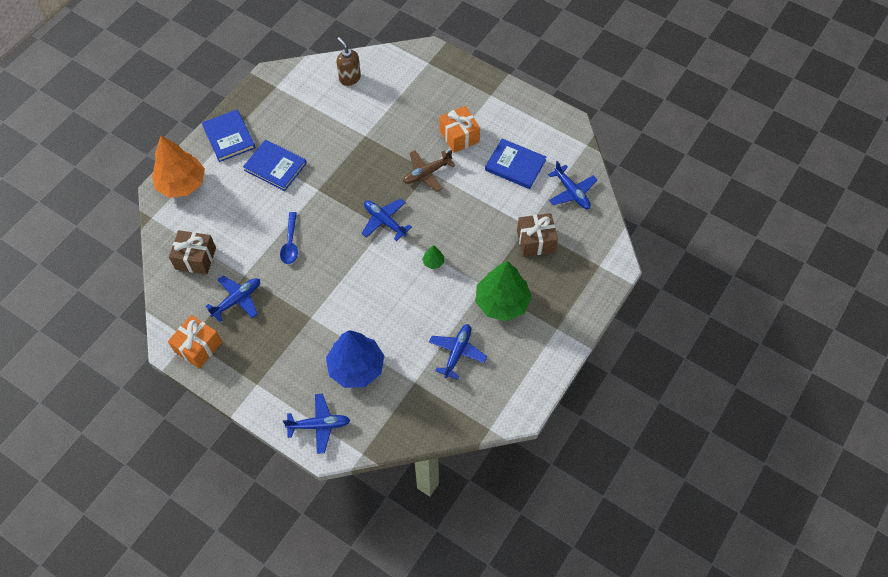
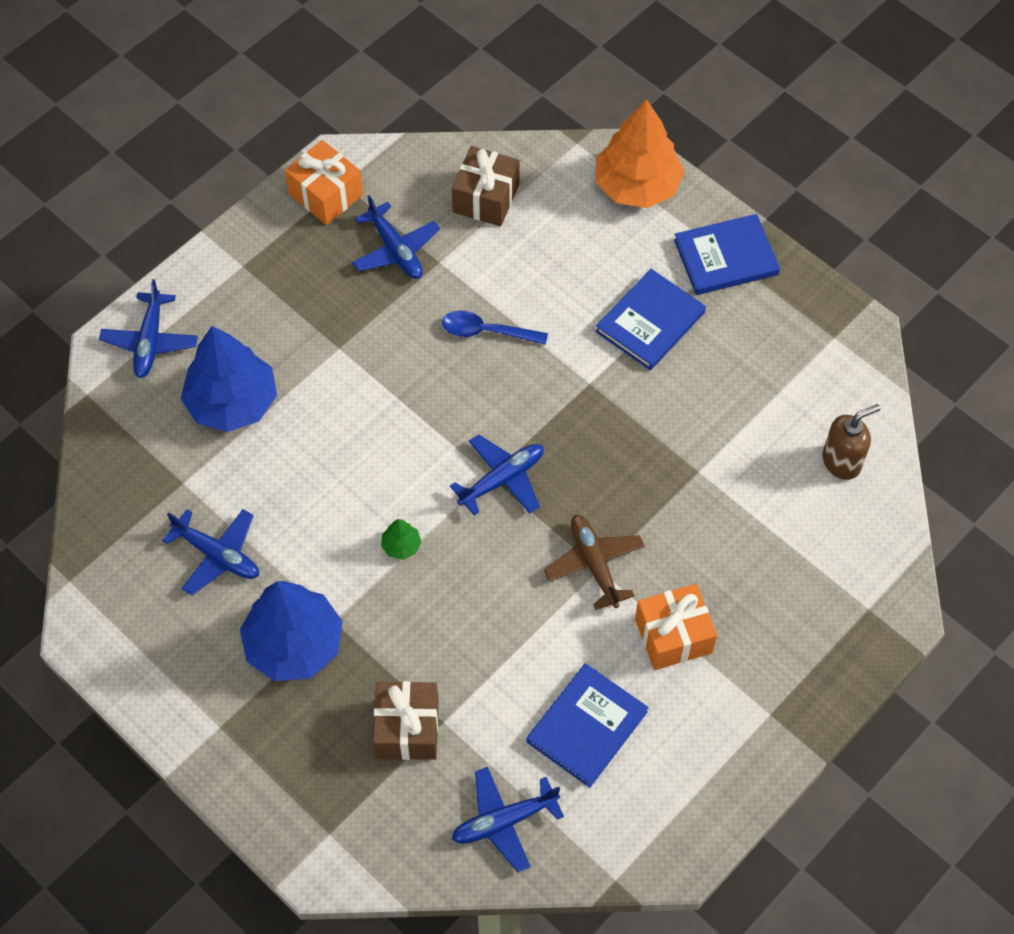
camera: 100 degrees right, 0 degrees up
green tree [475,261,532,321] -> blue tree [240,581,343,681]

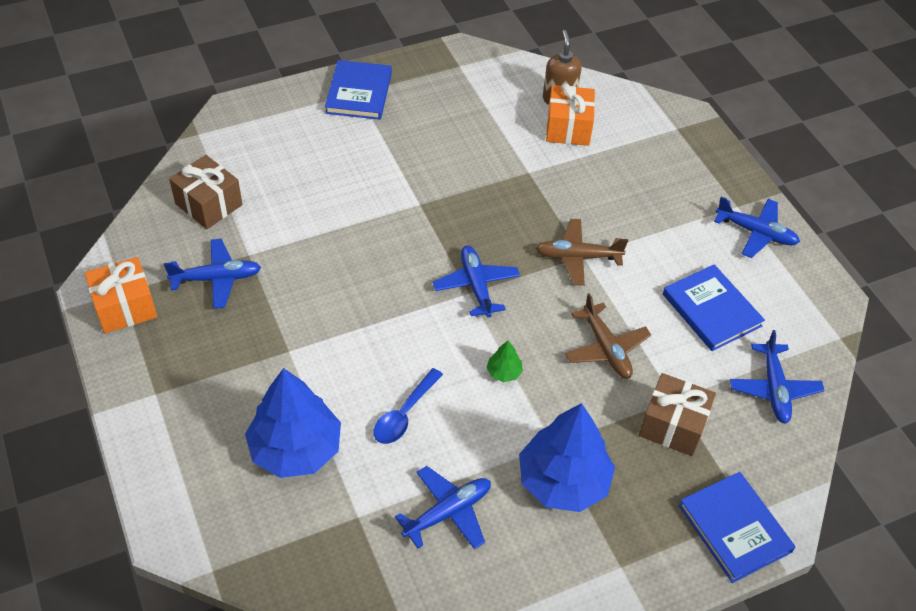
camera: 70 degrees left, 10 degrees down
blue plane [99,279,198,378] -> blue plane moved to [714,197,800,258]
blue spoon [442,311,548,345] -> blue spoon moved to [374,368,443,444]
blue book [595,269,706,370] -> blue book moved to [679,472,796,583]
orange tree [596,99,685,208] -> none
orange gift [635,584,717,670] -> orange gift moved to [546,84,595,146]
none -> brown plane [565,293,651,379]

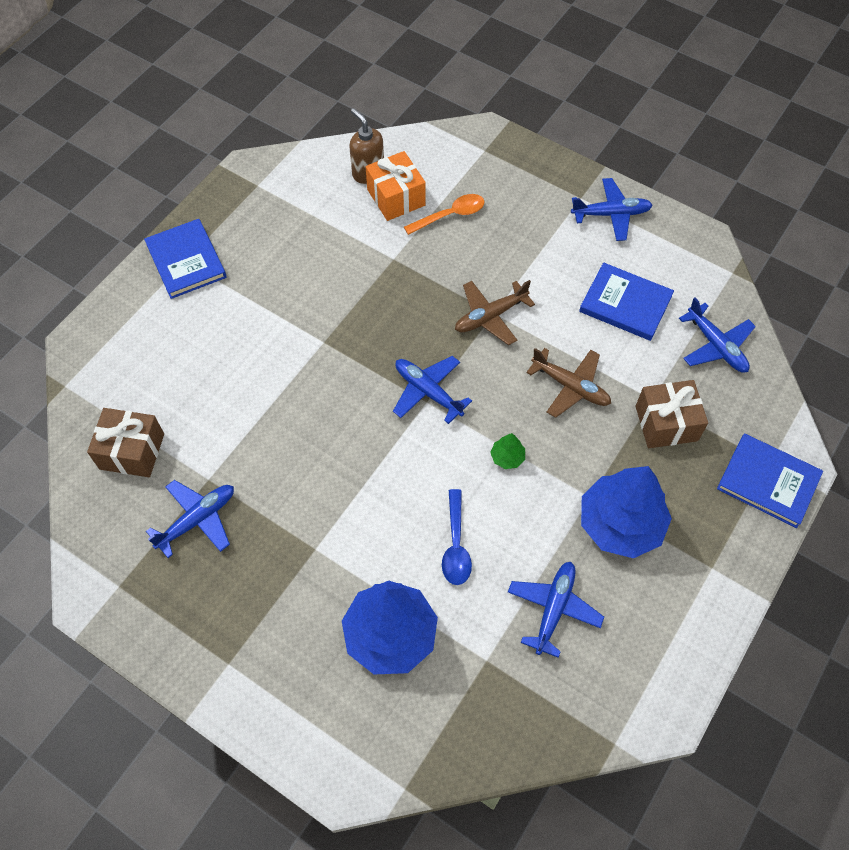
camera: 30 degrees left, 10 degrees up
orange gift [85,257,157,333] -> none
none -> orange spoon [404,194,485,235]

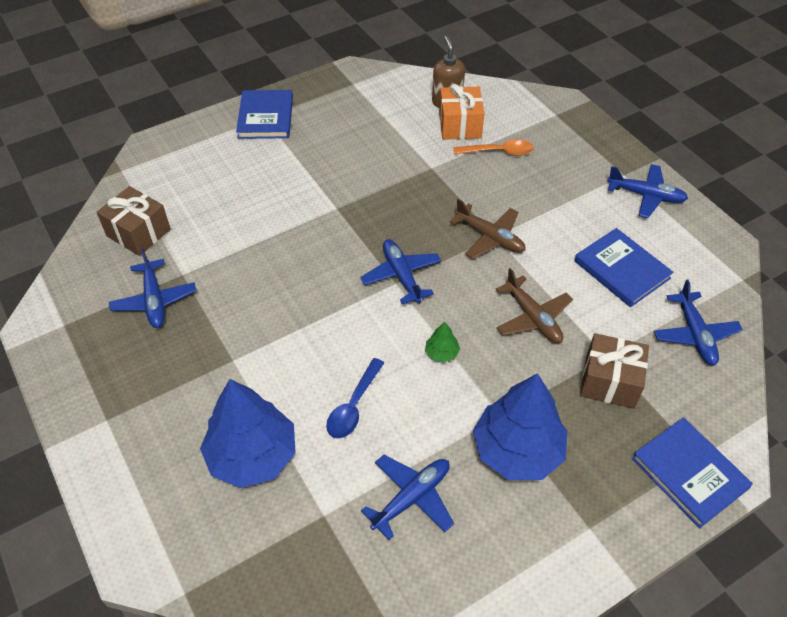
camera: 25 degrees right, 10 degrees down
blue plane [146,480,234,558] -> blue plane turned 90 degrees clockwise [109,249,196,328]
brown plane [455,280,535,345] -> brown plane turned 135 degrees counterclockwise [450,199,526,259]

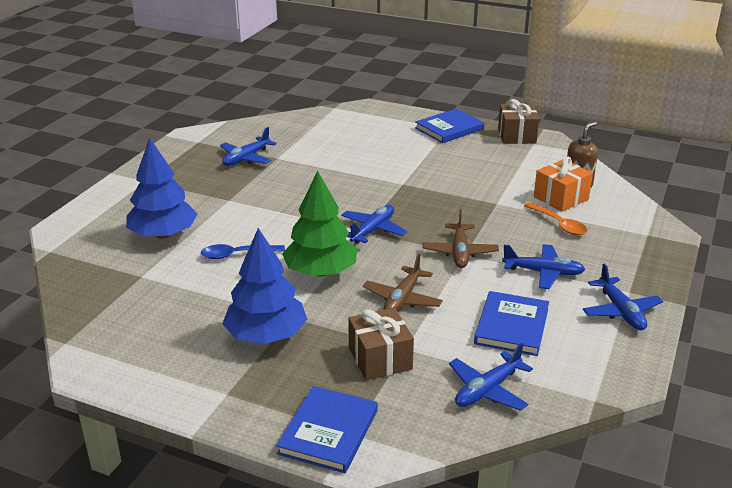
camera: 55 degrees right, 20 degrees down
brown gift [97,186,171,256] -> brown gift moved to [498,99,539,144]
blue plane [361,455,454,540] -> blue plane moved to [502,244,585,289]
green tree [425,322,460,362] -> green tree [282,171,357,277], size x2.45

